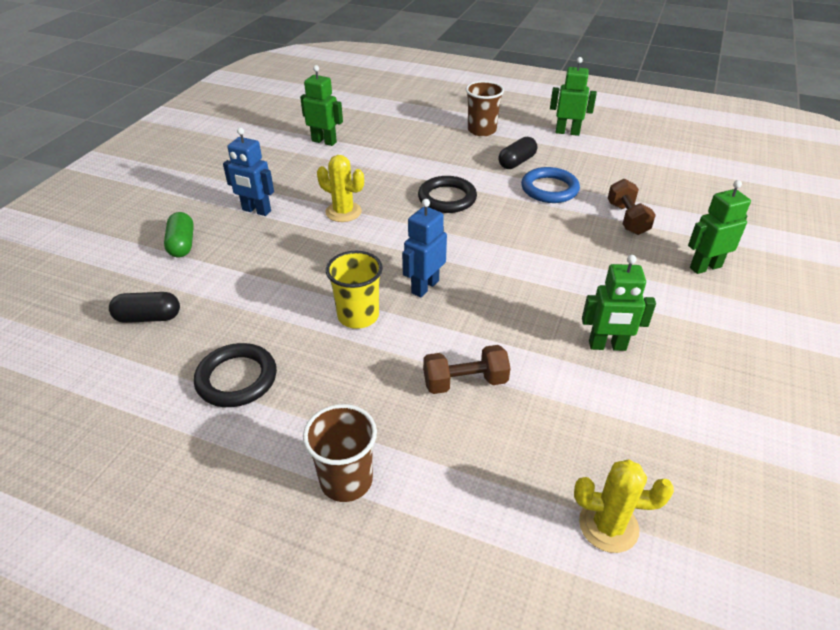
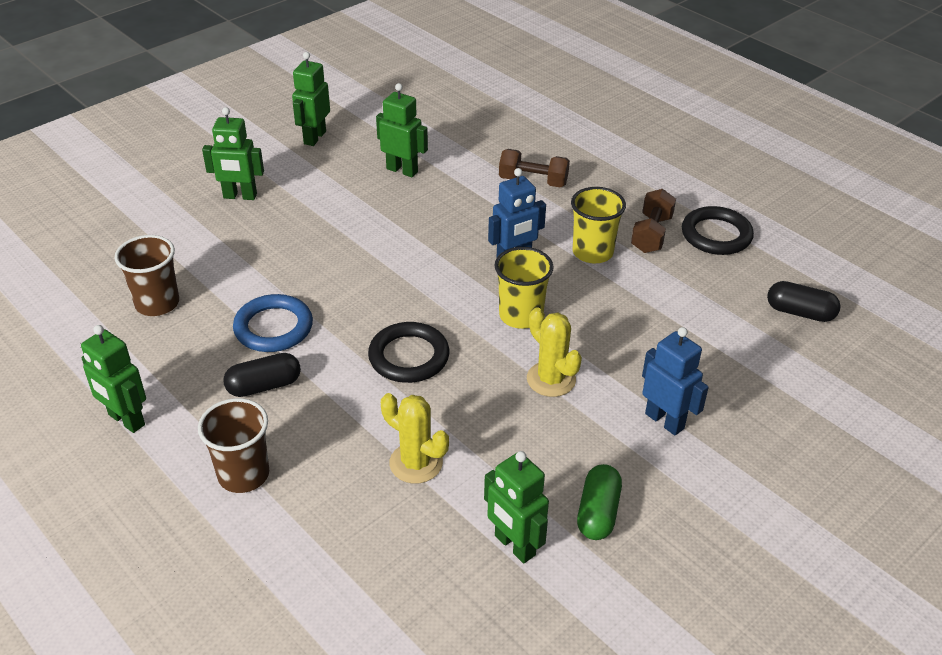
camera: 155 degrees left, 0 degrees up
green capsule [164,212,194,257] -> green capsule moved to [577,464,622,540]
brown cup [303,404,377,502] -> brown cup moved to [115,235,179,316]
yellow cactus [574,459,674,553] -> yellow cactus moved to [381,393,449,484]
brown dumbbell [608,179,656,235] -> brown dumbbell moved to [631,189,676,253]
none -> green robot [292,52,330,146]
none -> yellow cup [494,247,554,329]

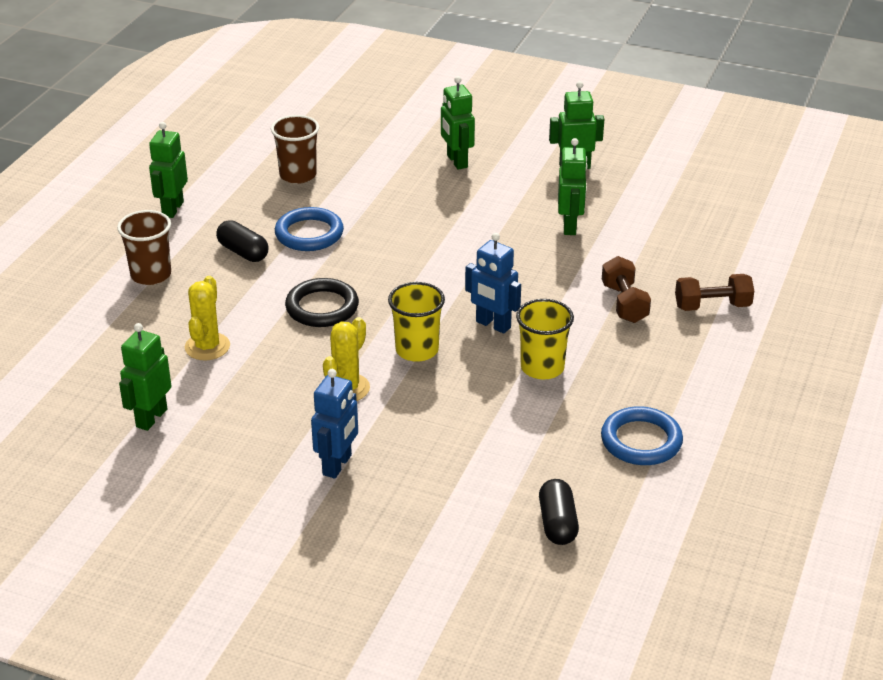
camera: 65 degrees right, 5 degrees down
green capsule [577,464,622,540] -> none
brown dumbbell [631,189,676,253] -> brown dumbbell moved to [675,274,754,311]
black ring [682,206,754,255] -> blue ring [601,406,683,465]

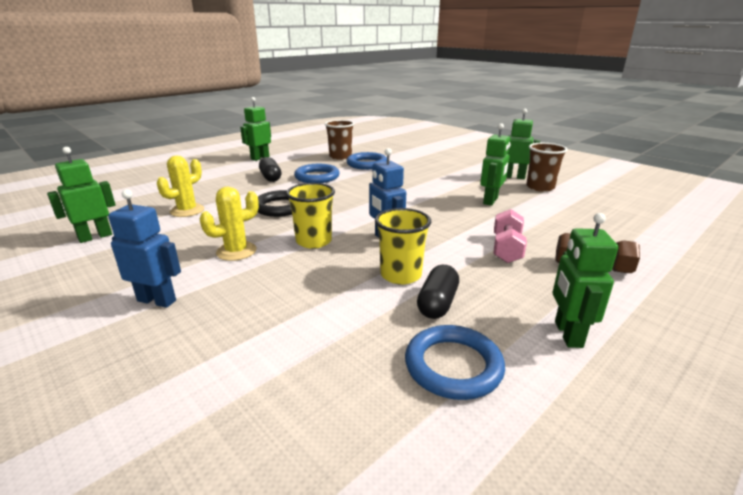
camera: 25 degrees right, 10 degrees down
brown cup [117,210,171,285] -> brown cup moved to [526,143,567,192]
blue robot [311,369,358,479] -> blue robot turned 120 degrees counterclockwise [108,189,181,308]
green robot [441,76,475,170] -> green robot moved to [553,213,618,348]
black capsule [539,479,579,545] -> black capsule moved to [417,265,459,319]
brown dumbbell [602,256,651,323] -> pink dumbbell [494,209,527,263]
none -> blue ring [347,152,387,170]

